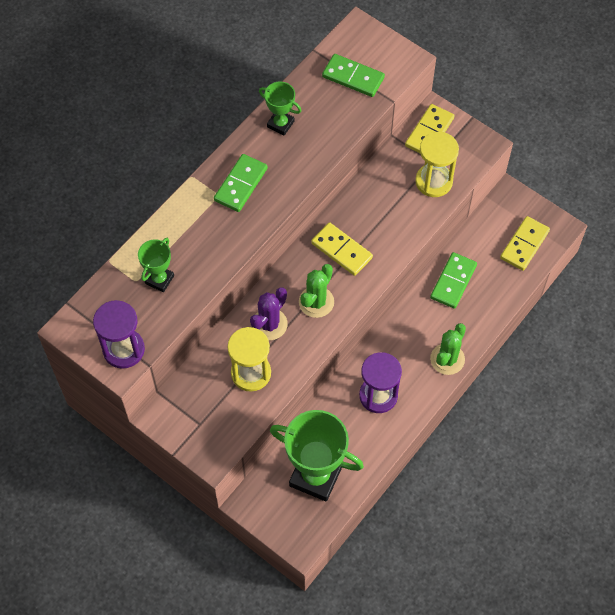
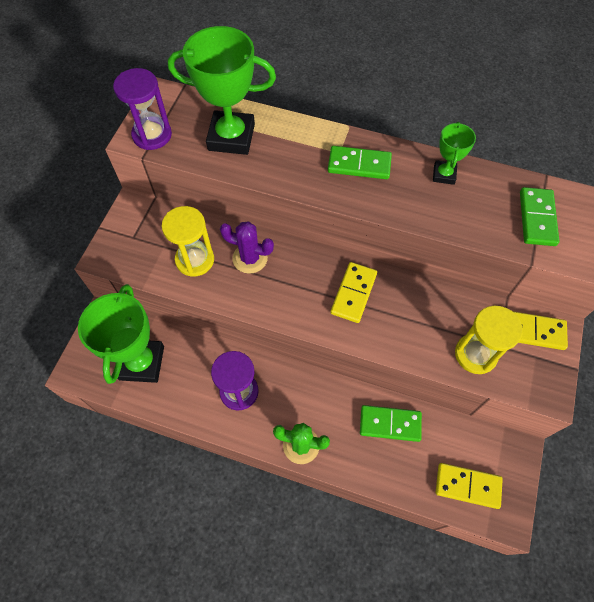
camera: 70 degrees right, 0 degrees up
green trophy [138,238,174,292] -> green trophy [168,26,276,155], size x1.95
green cactus [299,264,334,318] -> none

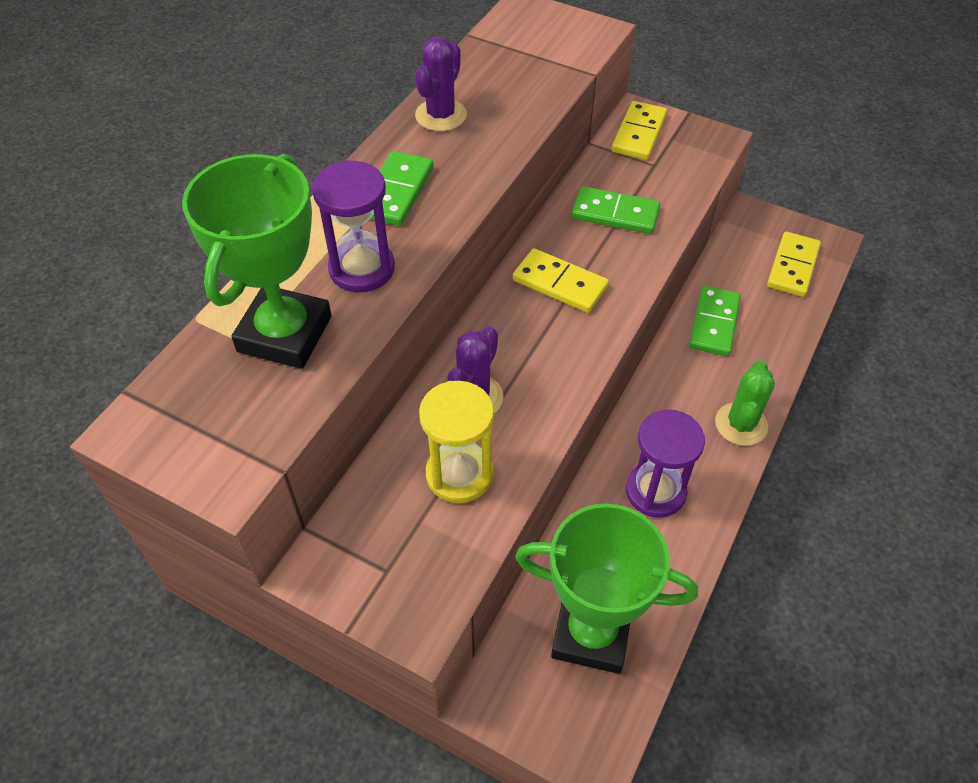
camera: 80 degrees left, 10 degrees down
purple hourglass [113,68,172,150] -> purple hourglass moved to [312,160,395,292]
green trophy [433,122,476,185] -> purple cactus [415,37,467,131]
yellow hourglass [455,306,523,374] -> none
green domino [520,187,559,246] -> green domino moved to [572,186,660,234]

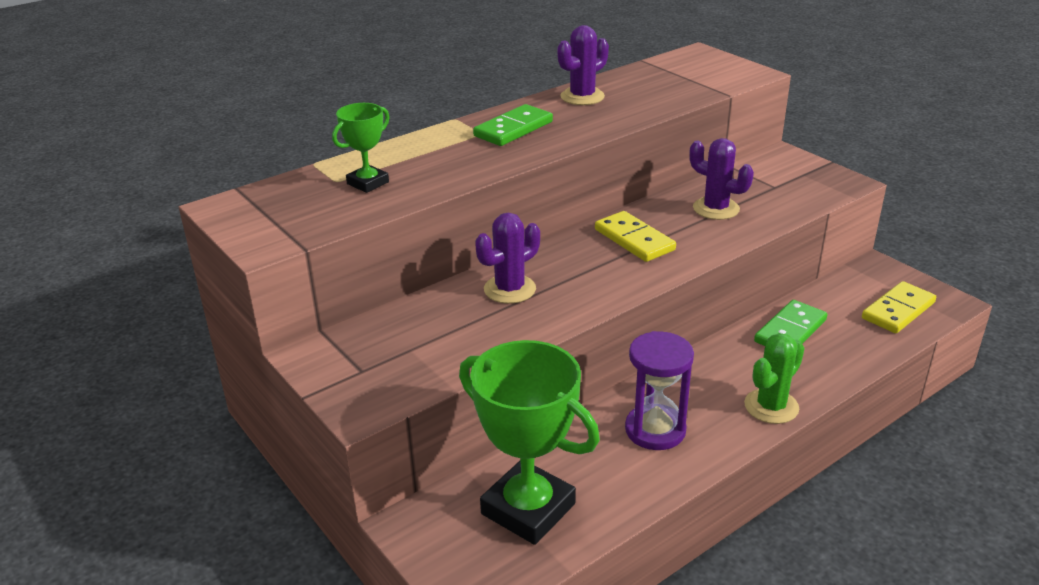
camera: 25 degrees right, 20 degrees down
green trophy [182,154,332,369] -> green trophy [332,103,390,193], size x0.51
purple hourglass [312,160,395,292] -> none
yellow hourglass [419,381,494,503] -> none
green domino [572,186,660,234] -> purple cactus [689,138,754,220]
yellow domino [612,101,667,160] -> none

